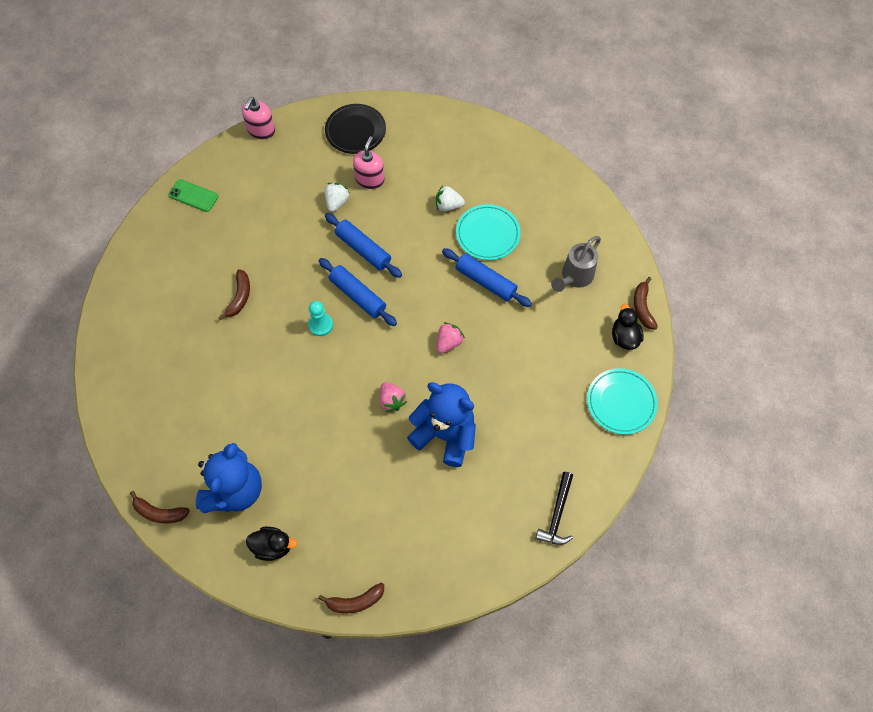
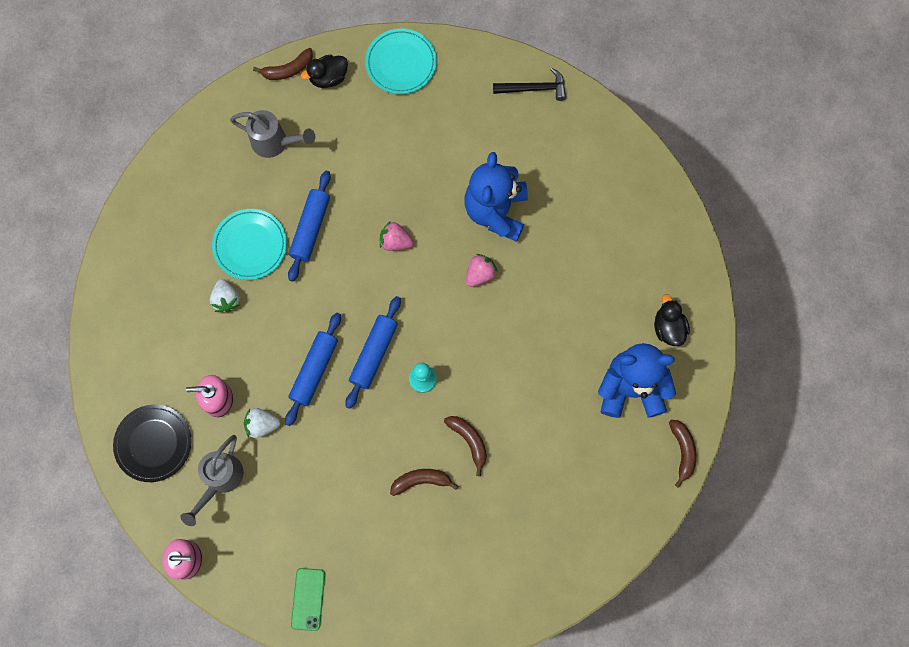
camera: 110 degrees left, 10 degrees up
brown banana [318,583,384,614] -> brown banana moved to [444,416,487,476]
none -> grey watering can [180,435,244,526]

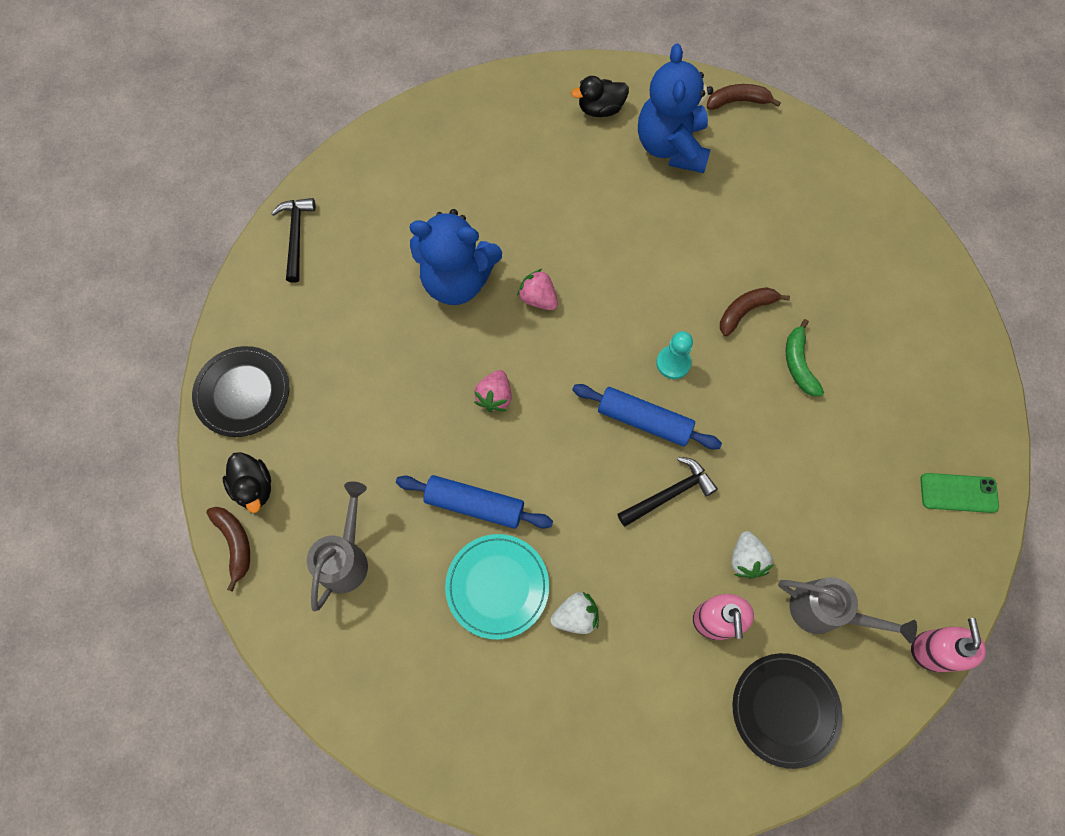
camera: 90 degrees left, 5 degrees down
blue rolling pin [285,312,341,426] -> black hammer [618,457,718,527]
turquoise plate [365,28,437,94] -> black plate [192,346,289,437]
brown banana [390,469,458,496] -> green banana [786,319,824,396]

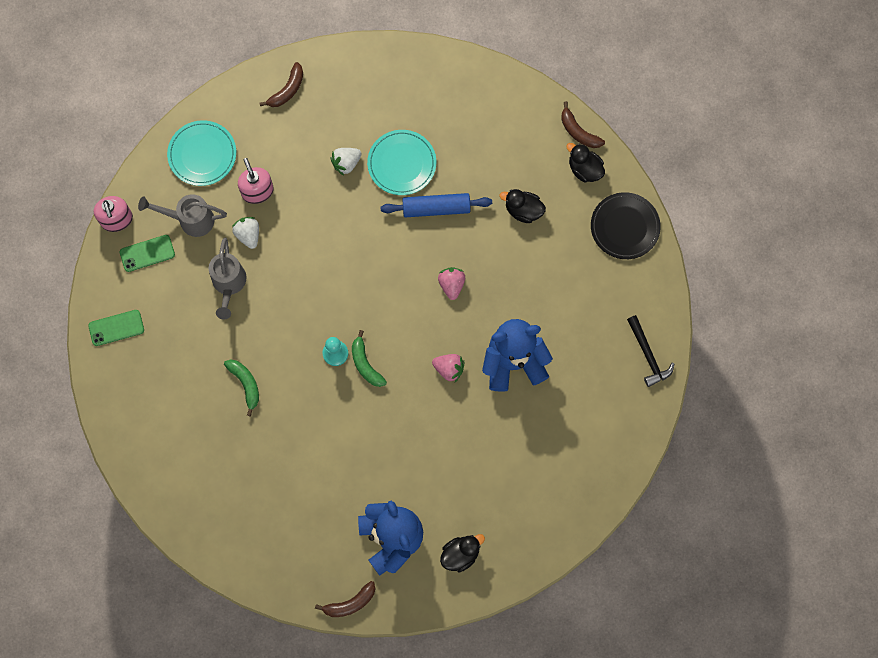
camera: 160 degrees right, 5 degrees up
grey watering can [307,482,368,612] -> grey watering can moved to [209,238,247,320]
blue rolling pin [572,384,722,449] -> none
black hammer [618,457,718,527] -> none
brown banana [720,287,790,336] -> brown banana moved to [260,62,303,107]
black plate [732,653,842,769] -> turquoise plate [167,120,236,186]
none -> green phone [120,235,175,272]
none -> green banana [352,330,387,387]
none -> black duck [500,189,546,223]

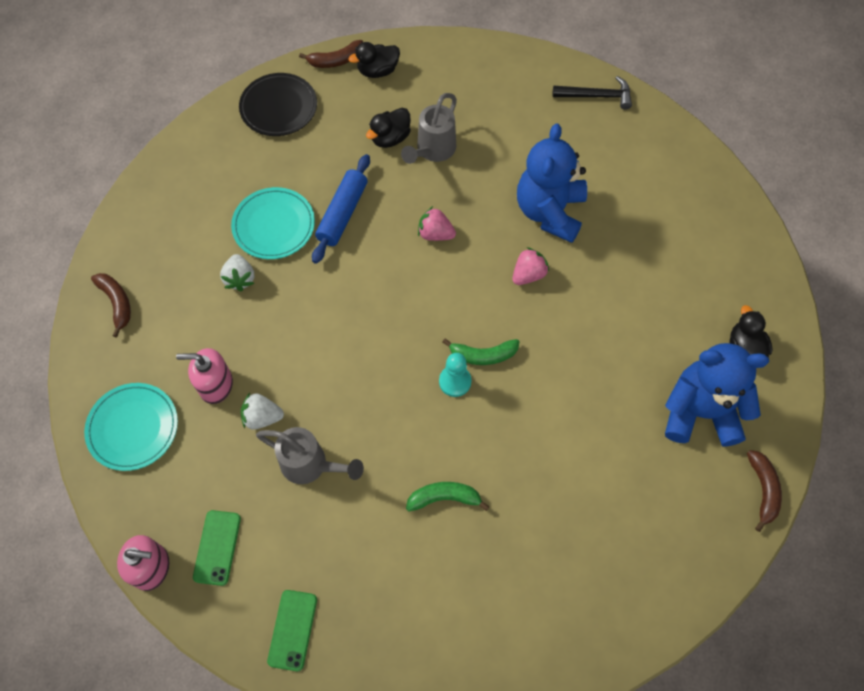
camera: 65 degrees left, 10 degrees down
grey watering can [138,194,227,237] -> grey watering can moved to [401,93,457,164]
black plate [591,192,661,259] -> black plate moved to [239,73,317,136]

